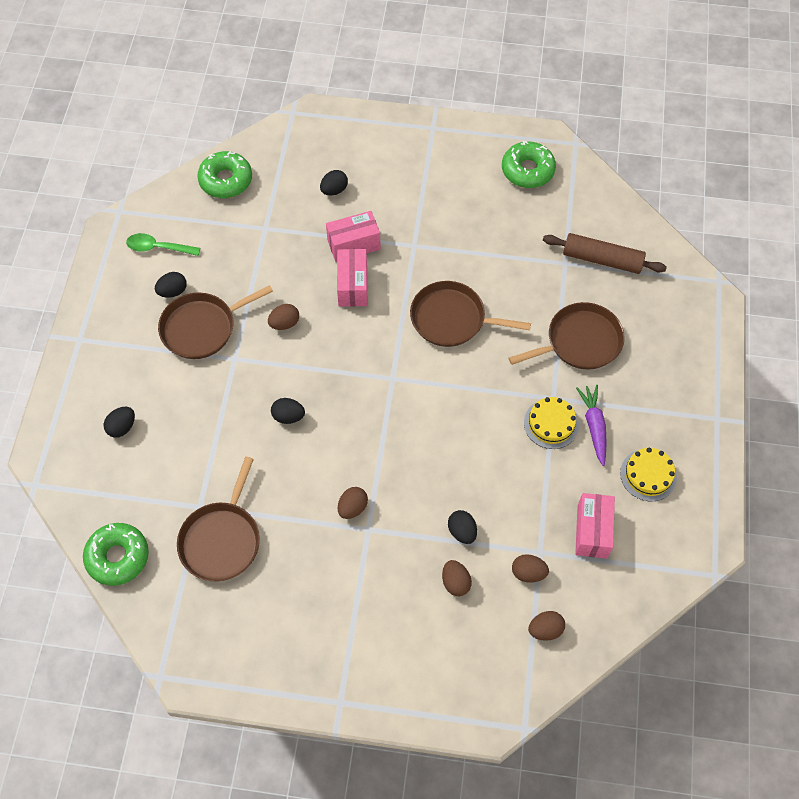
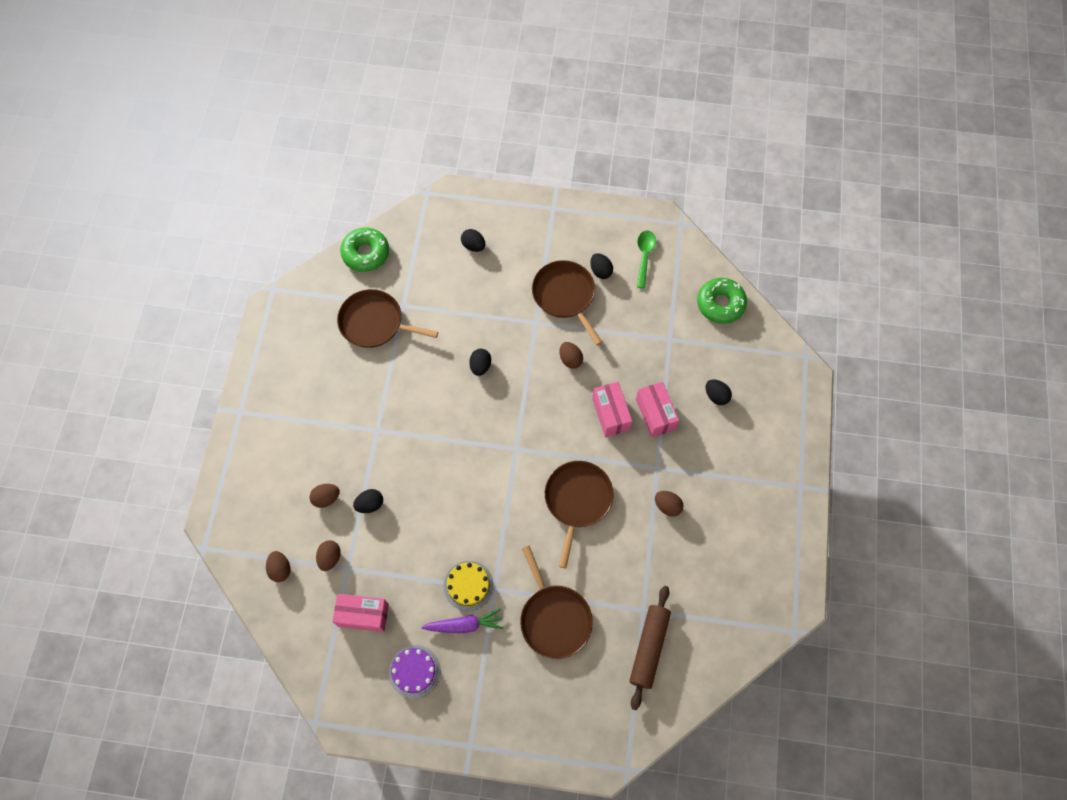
camera: 90 degrees right, 5 degrees up
pink box [337,249,367,307] -> pink box turned 75 degrees clockwise [592,382,632,437]
brown egg [338,487,368,519] -> brown egg moved to [655,491,683,517]
green donut [502,141,556,188] -> none
yellow cake [620,448,677,501] -> purple cake [389,645,440,699]

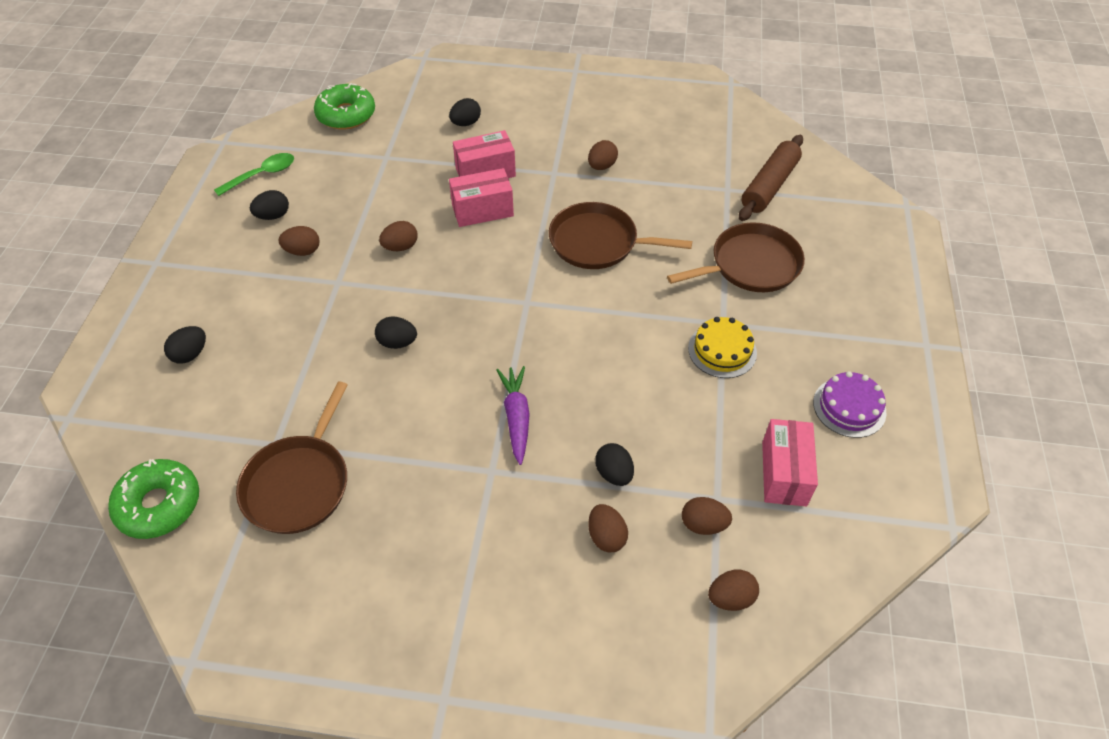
camera: 90 degrees left, 15 degrees down
purple carrot [421,608,504,633] -> purple carrot moved to [497,366,530,465]
brown pan [532,260,602,345] -> brown egg [279,226,319,256]
brown rolling pin [629,586,671,710] -> brown rolling pin turned 75 degrees counterclockwise [739,135,803,221]
green spoon [637,231,656,288] -> green spoon turned 135 degrees clockwise [214,153,294,196]

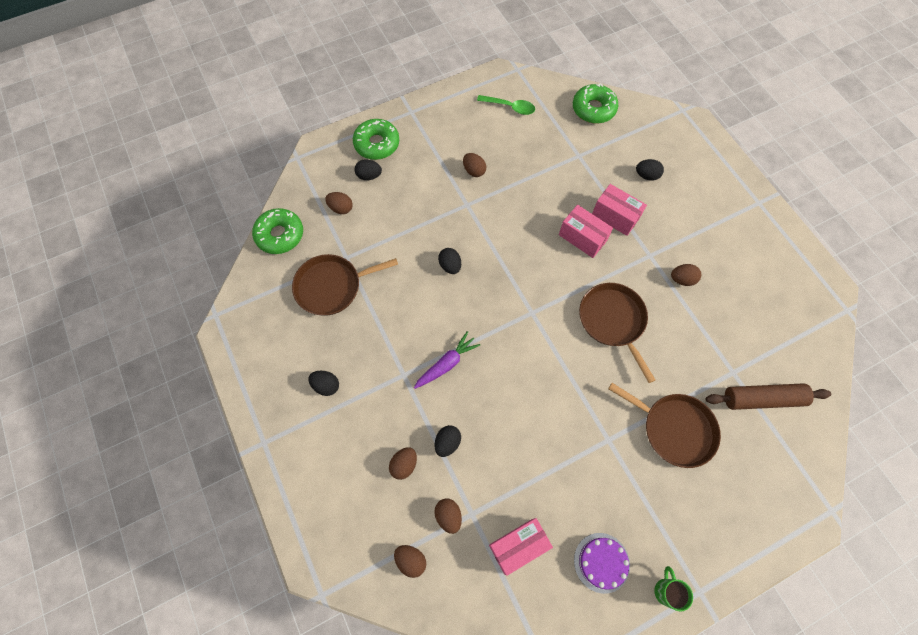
camera: 55 degrees right, 15 degrees up
black egg [250,190,289,220] -> black egg moved to [308,371,339,396]
brown egg [379,221,418,251] -> brown egg moved to [325,192,353,214]
yellow cake [688,317,757,378] -> none
none -> green donut [353,119,399,160]
none -> green mug [654,566,693,611]

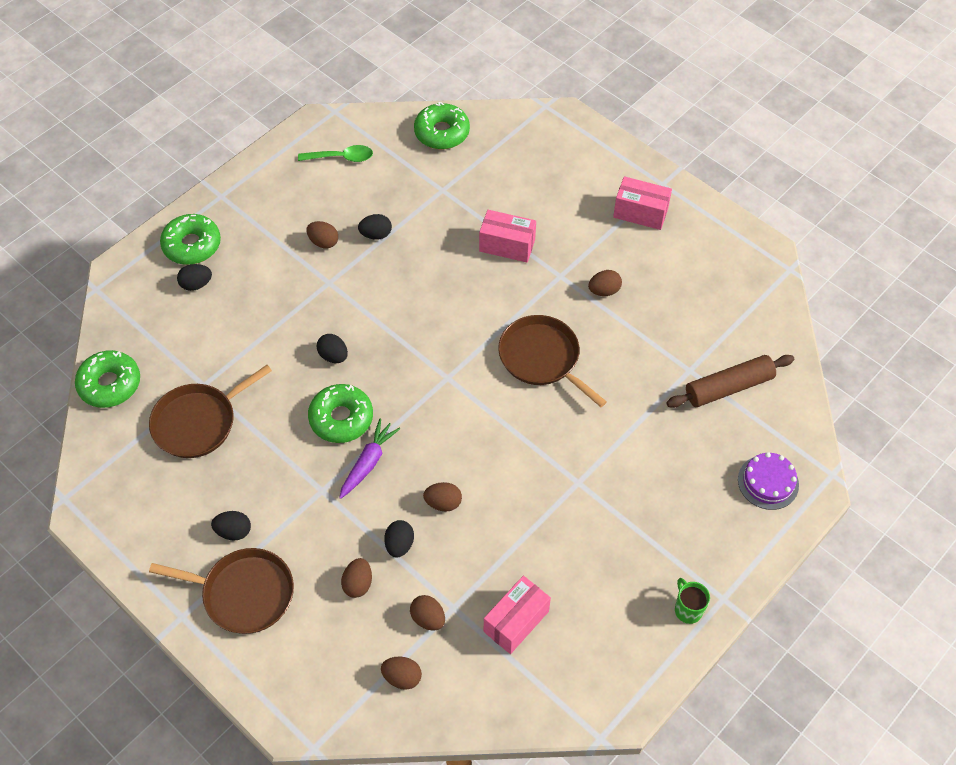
camera: 20 degrees left, 10 degrees down
brown egg [325,192,353,214] -> brown egg moved to [423,482,462,512]
pink box [559,205,613,258] -> pink box moved to [613,176,672,230]
purple cake [574,533,630,594] -> purple cake moved to [738,452,799,510]
brown pan [608,383,721,468] -> brown pan moved to [149,548,294,634]
black egg [636,159,664,181] -> black egg moved to [358,214,392,240]
none -> green donut [308,384,373,443]

